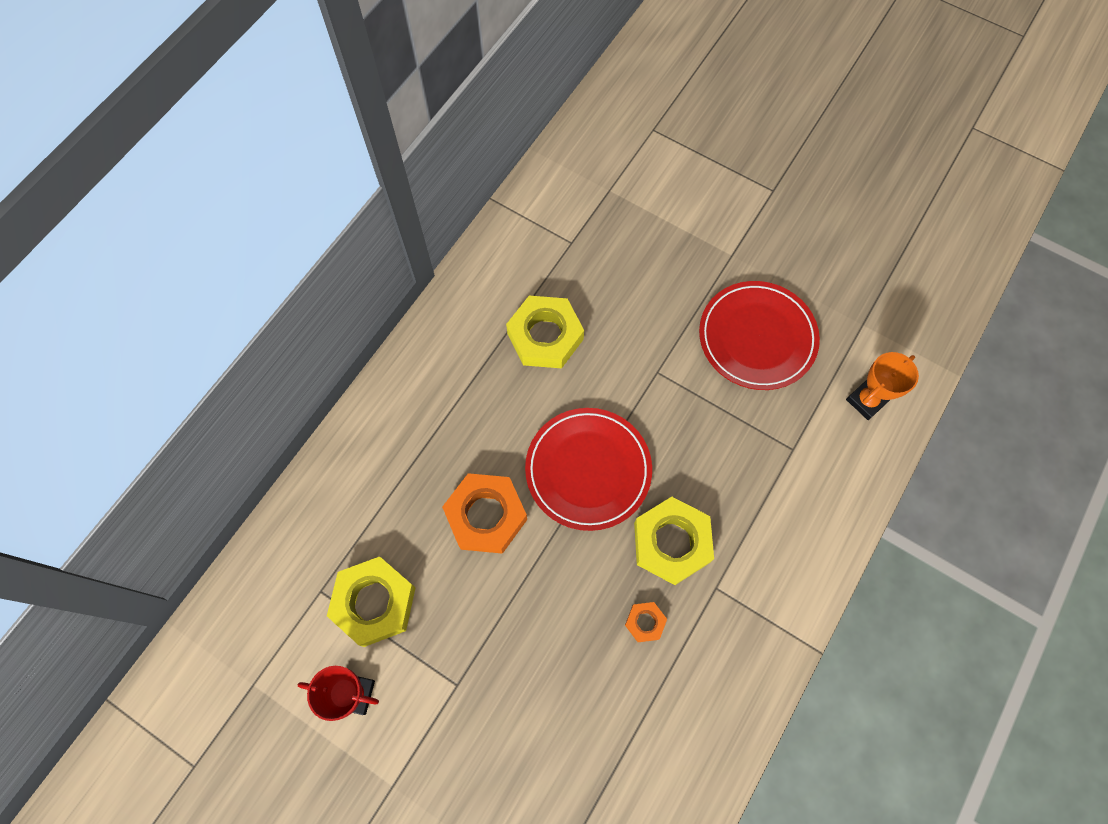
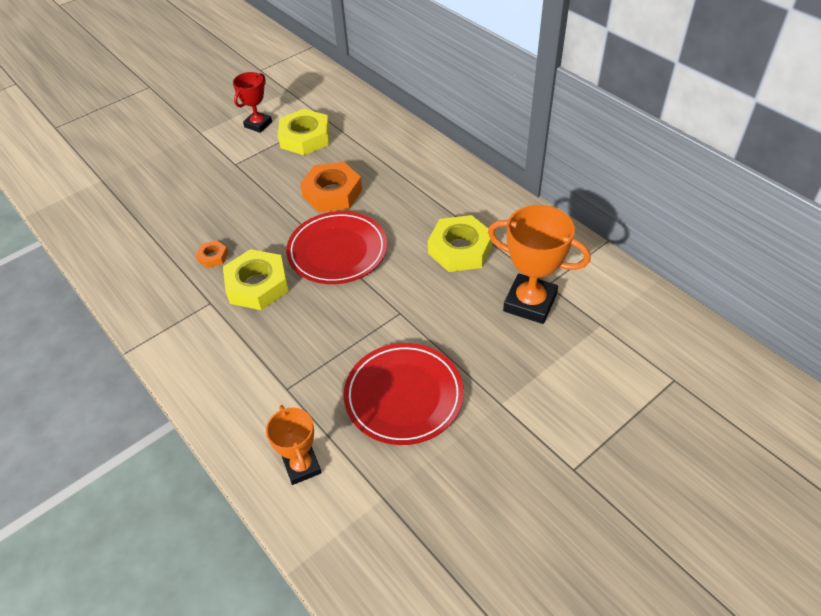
camera: 110 degrees right, 20 degrees down
none -> orange trophy [488,205,591,324]

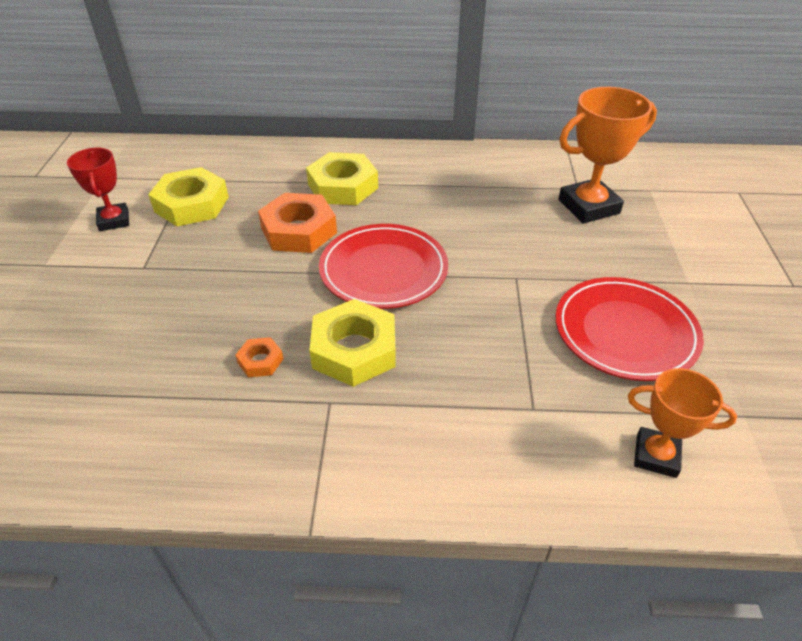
camera: 50 degrees left, 5 degrees down
yellow nut [428,215,493,272] -> yellow nut moved to [306,152,378,205]

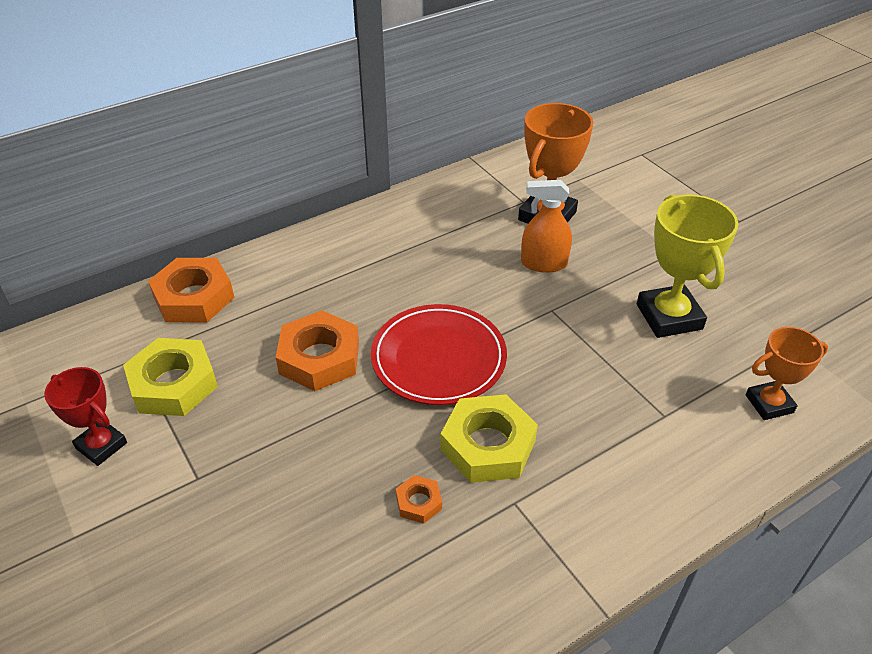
camera: 35 degrees left, 0 degrees up
yellow nut [306,152,378,205] -> none
red plate [555,277,704,381] -> yellow trophy [637,194,738,338]
none -> orange nut [148,258,235,322]
none -> orange spray bottle [521,180,572,273]

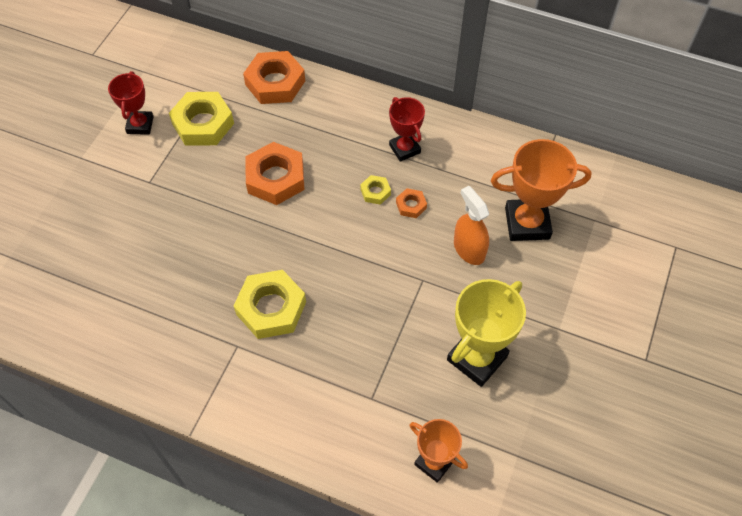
camera: 55 degrees right, 15 degrees up
red plate [371,304,507,405] -> none
orange nut [396,475,442,524] -> orange nut moved to [396,188,427,218]
none -> yellow nut [360,175,391,205]
none -> red trophy [389,97,425,162]

